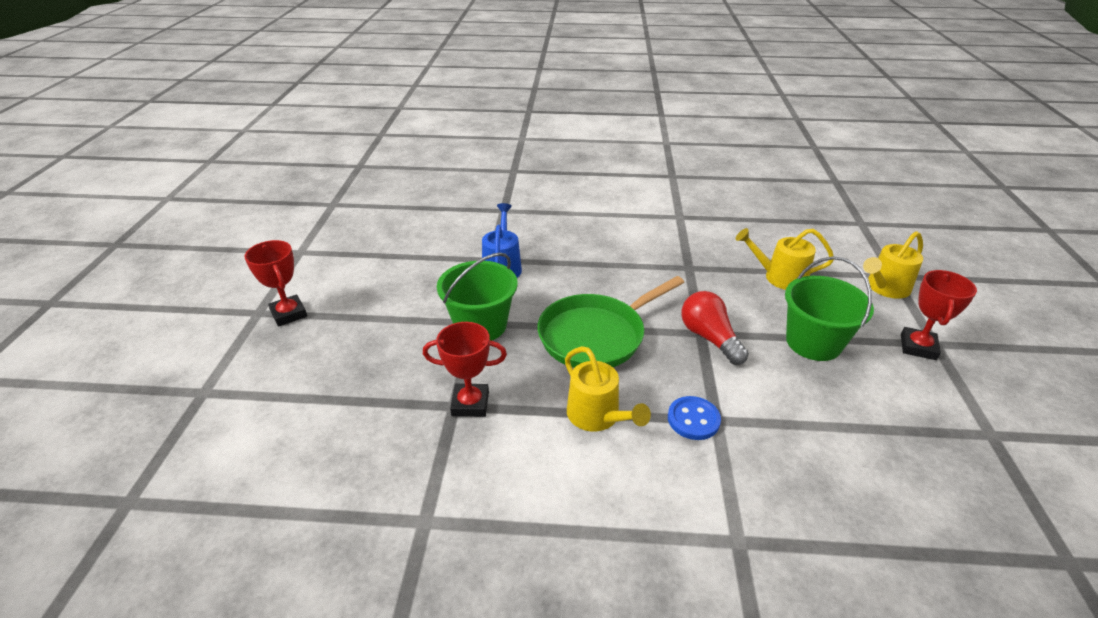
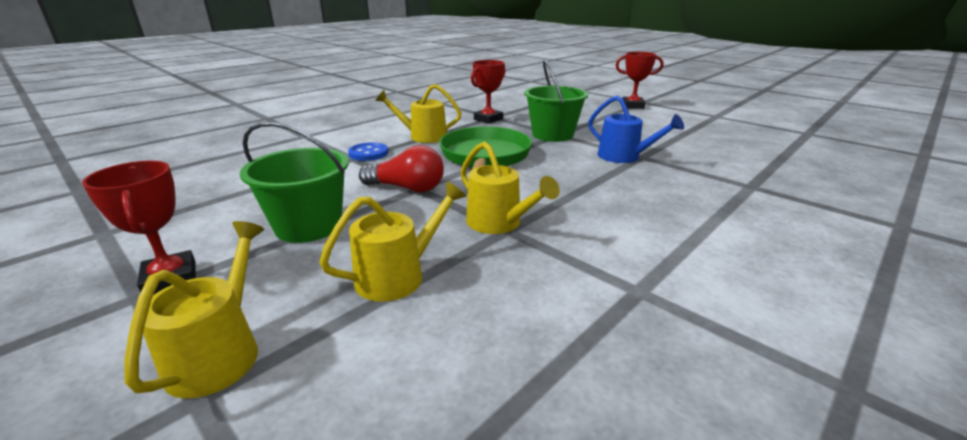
camera: 130 degrees right, 10 degrees down
none -> yellow watering can [460,141,560,234]

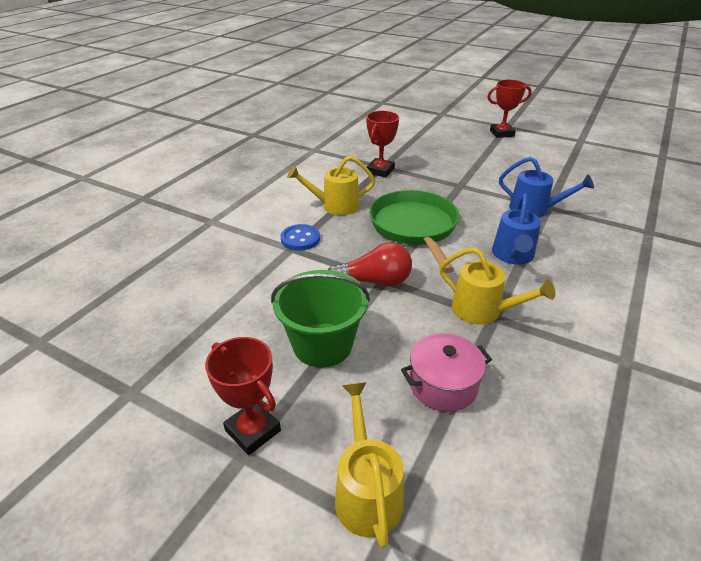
camera: 15 degrees left, 10 degrees up
yellow watering can [319,181,466,302] -> pink pot [401,333,492,412]
green bucket [524,60,588,142] -> none
none -> blue watering can [492,193,541,264]

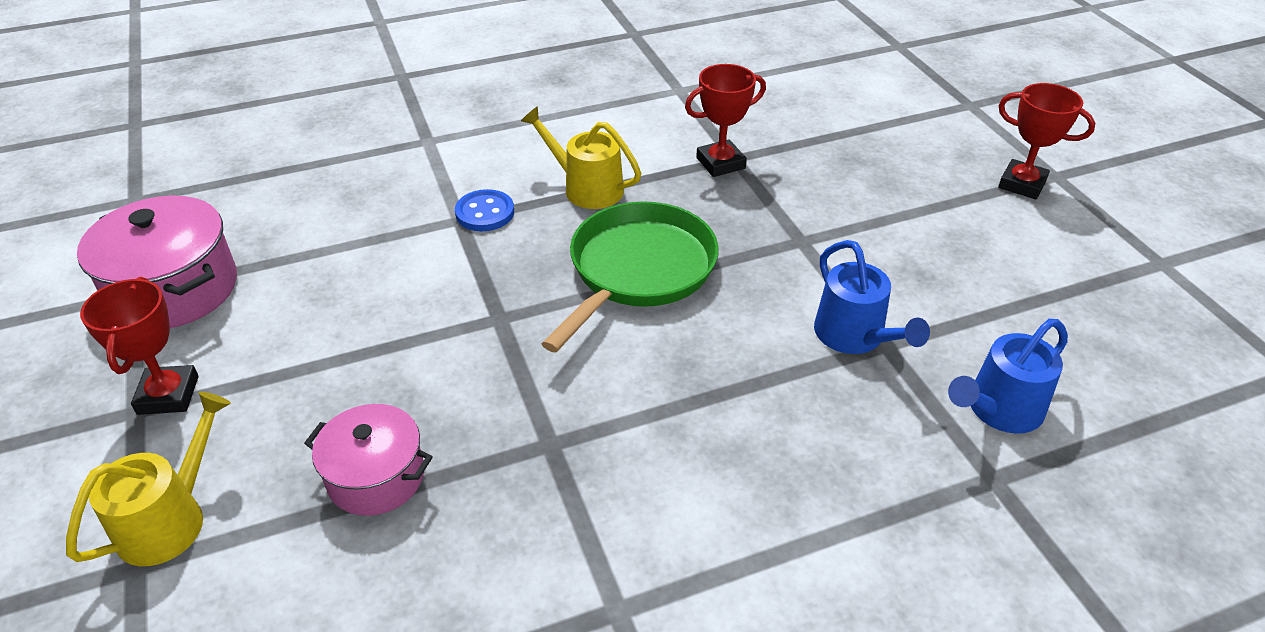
camera: 40 degrees right, 5 degrees up
green bucket [271,270,370,368] -> none
red light bulb [328,242,412,286] -> none
yellow watering can [439,247,555,325] -> none
blue watering can [492,193,541,264] -> blue watering can moved to [948,319,1068,434]
none -> pink pot [77,195,237,328]

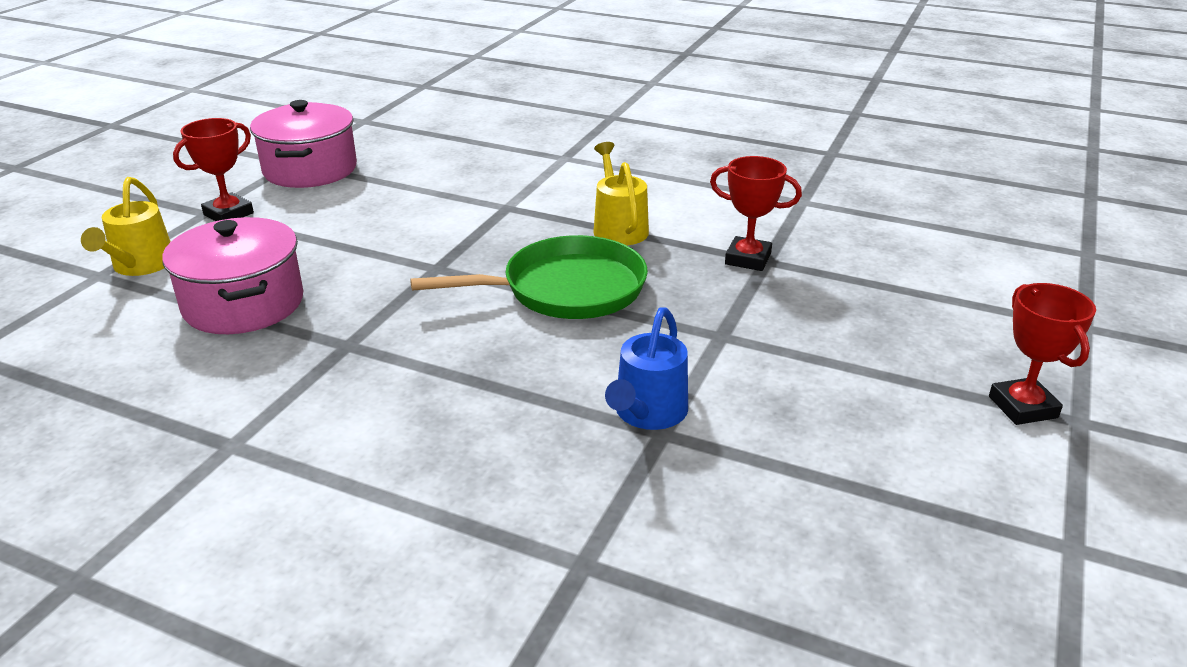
camera: 45 degrees right, 10 degrees down
yellow watering can [66,392,231,566] -> yellow watering can turned 105 degrees clockwise [81,177,171,276]
pink pot [304,404,433,516] -> pink pot [162,217,303,334], size x1.55
blue button [455,189,514,231] -> none
blue watering can [948,319,1068,434] -> none

